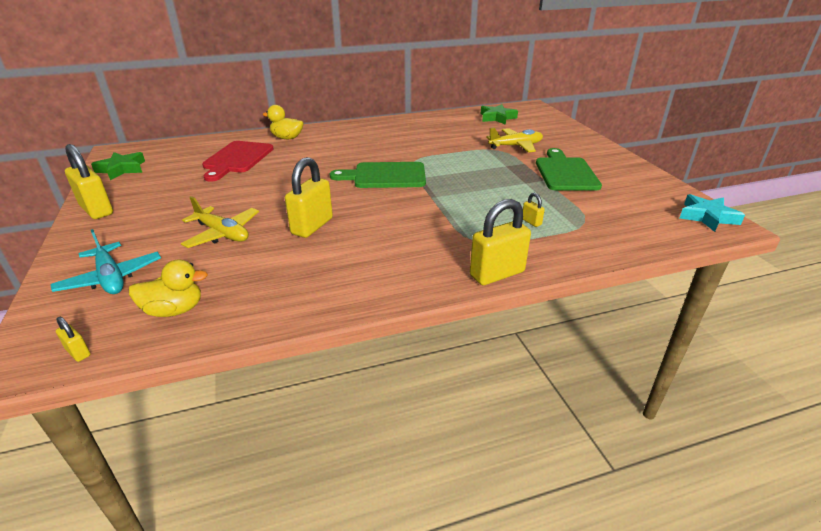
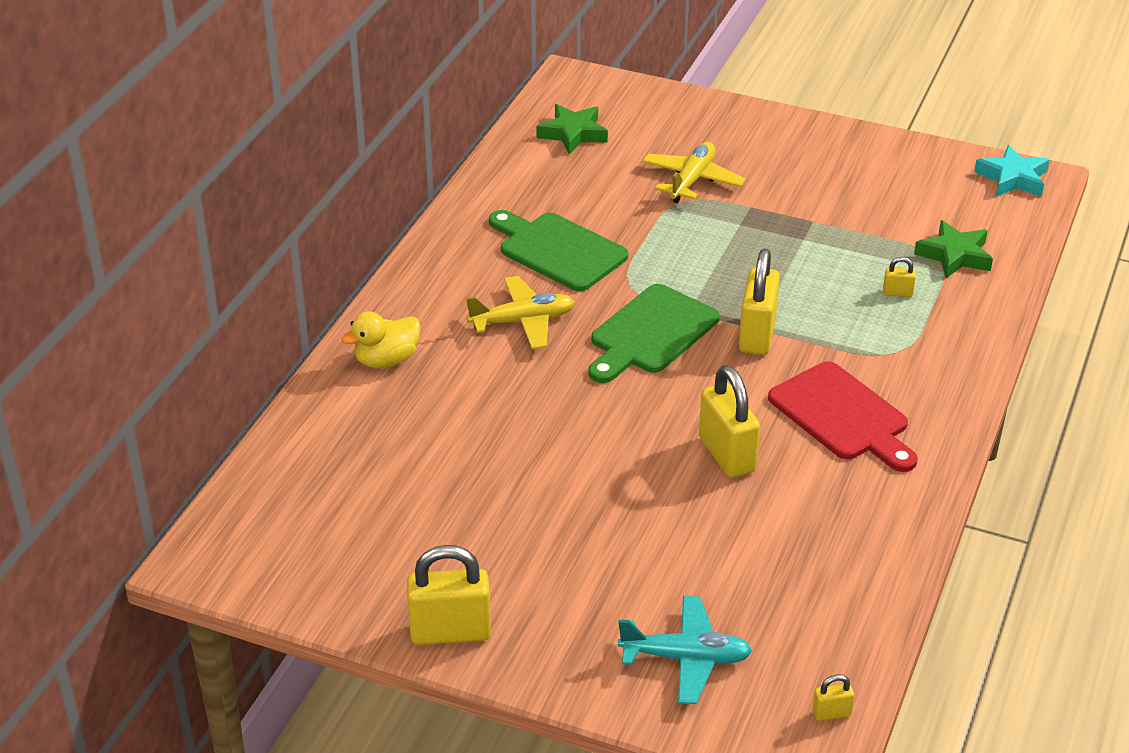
camera: 50 degrees left, 5 degrees up
green star [91,152,145,180] -> green star moved to [914,220,993,278]
yellow duck [129,259,208,317] -> none
yellow plane [181,196,259,248] -> yellow plane moved to [466,276,575,349]
red cutting board [202,141,274,182] -> red cutting board moved to [768,361,918,472]
yellow padlock [470,199,531,285] -> yellow padlock moved to [739,249,780,355]
green cutting board [536,148,602,191] -> green cutting board moved to [489,210,628,291]

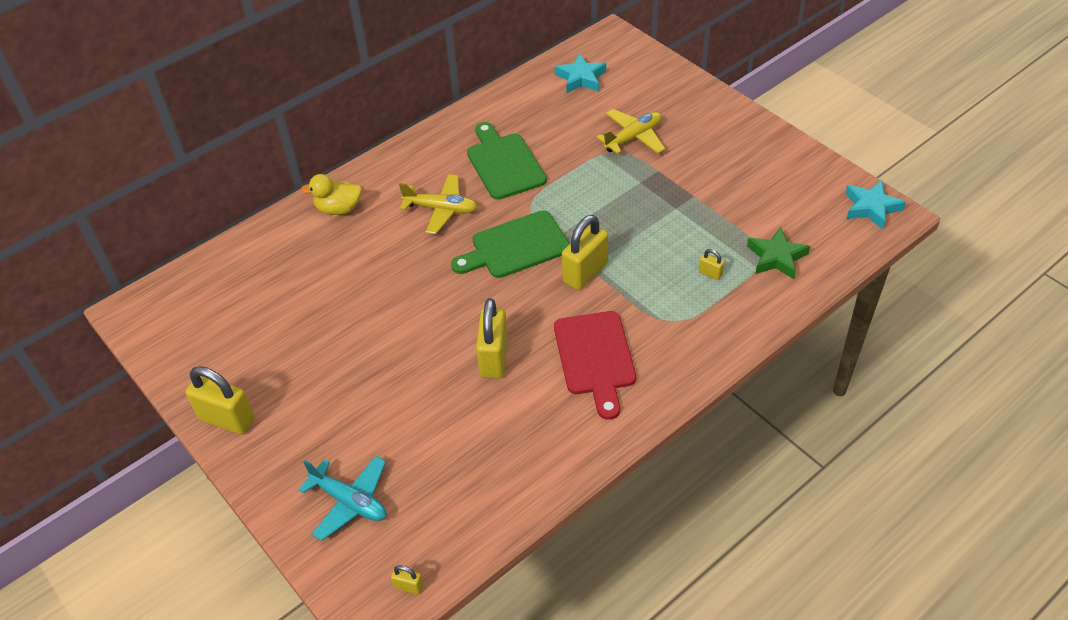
camera: 30 degrees right, 10 degrees up
green star [537,104,608,154] -> turquoise star [555,54,606,93]

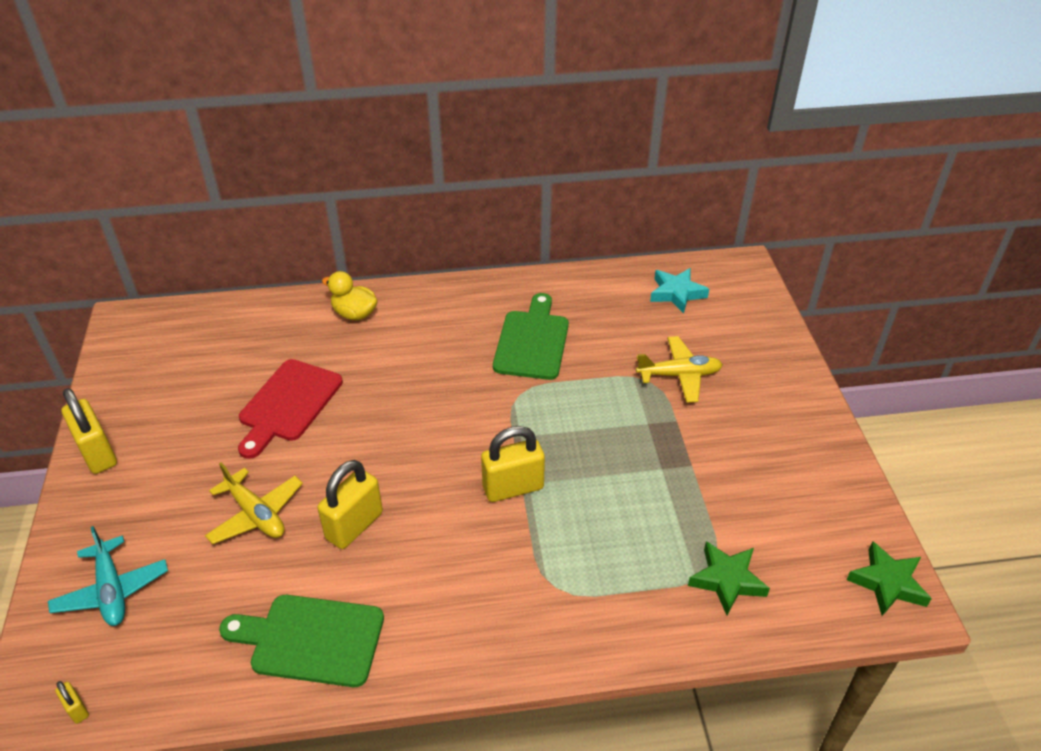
camera: 30 degrees right, 5 degrees down
yellow plane [399,174,478,234] -> yellow plane moved to [205,462,303,544]
green cutting board [451,210,570,278] -> green cutting board moved to [219,595,384,687]
red cutting board [554,311,636,420] -> red cutting board moved to [238,359,343,459]
yellow padlock [699,249,724,280] -> none
turquoise star [845,180,906,230] -> green star [846,541,932,616]

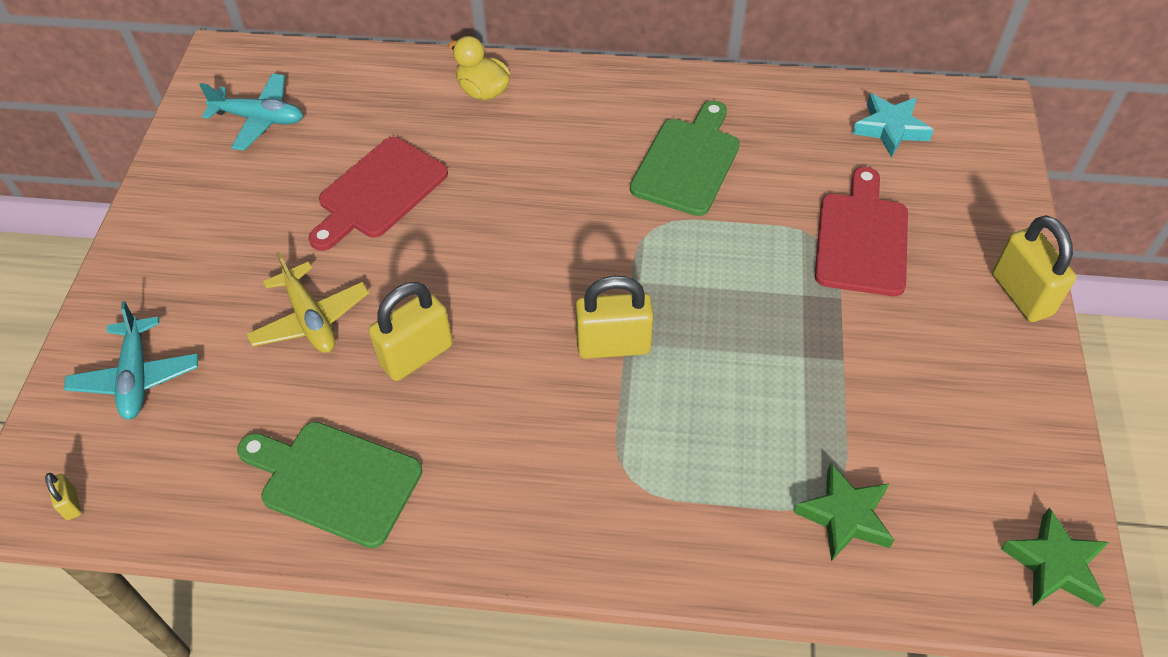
camera: 15 degrees right, 10 degrees up
yellow padlock [61,388,117,474] -> yellow padlock moved to [992,215,1076,322]
yellow plane [636,336,723,403] -> red cutting board [815,167,908,296]
none -> turquoise plane [199,73,303,151]

